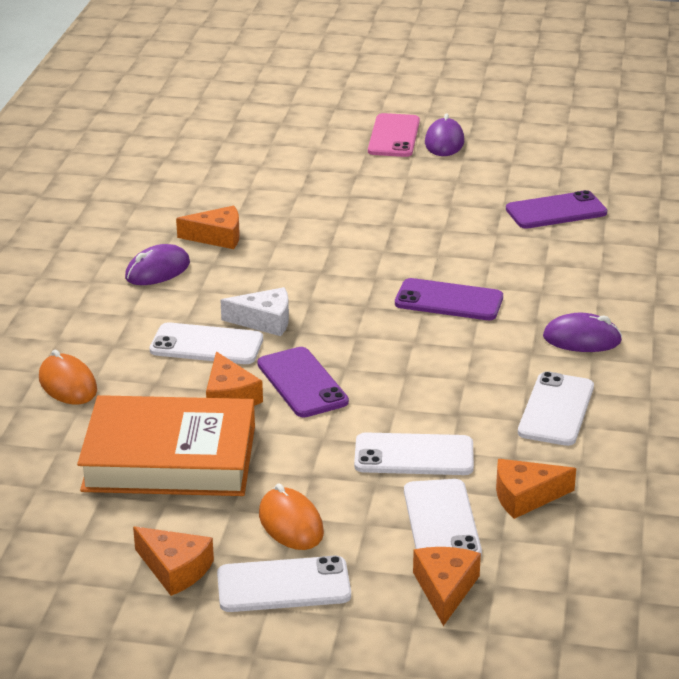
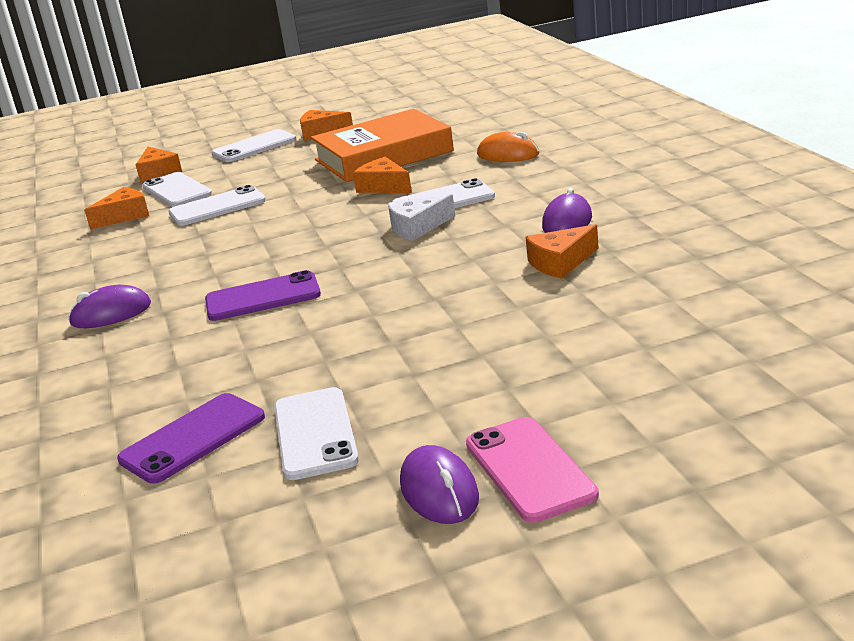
camera: 155 degrees right, 5 degrees down
purple phone [257,347,349,417] -> none
orange mouse [259,483,324,550] -> none
white phone [518,371,594,446] -> white phone moved to [274,387,359,480]

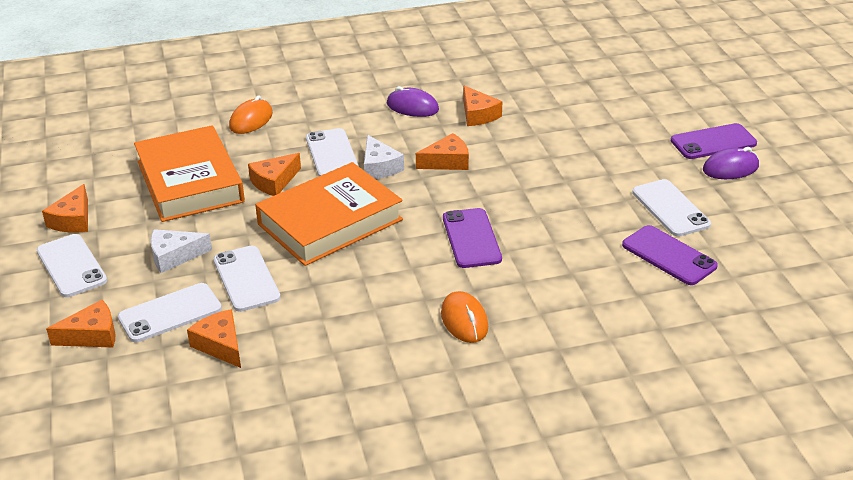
camera: 90 degrees left, 10 degrees up
purple mouse [68,285,151,328] -> orange mouse [441,291,488,343]
white phone [274,387,359,480] -> white phone turned 75 degrees clockwise [632,179,711,237]
pink phone [466,417,599,523] -> purple phone [671,123,757,159]
none -> white cheese [151,229,212,273]
none -> orange book [255,162,403,266]
none -> orange cheese [416,133,469,170]

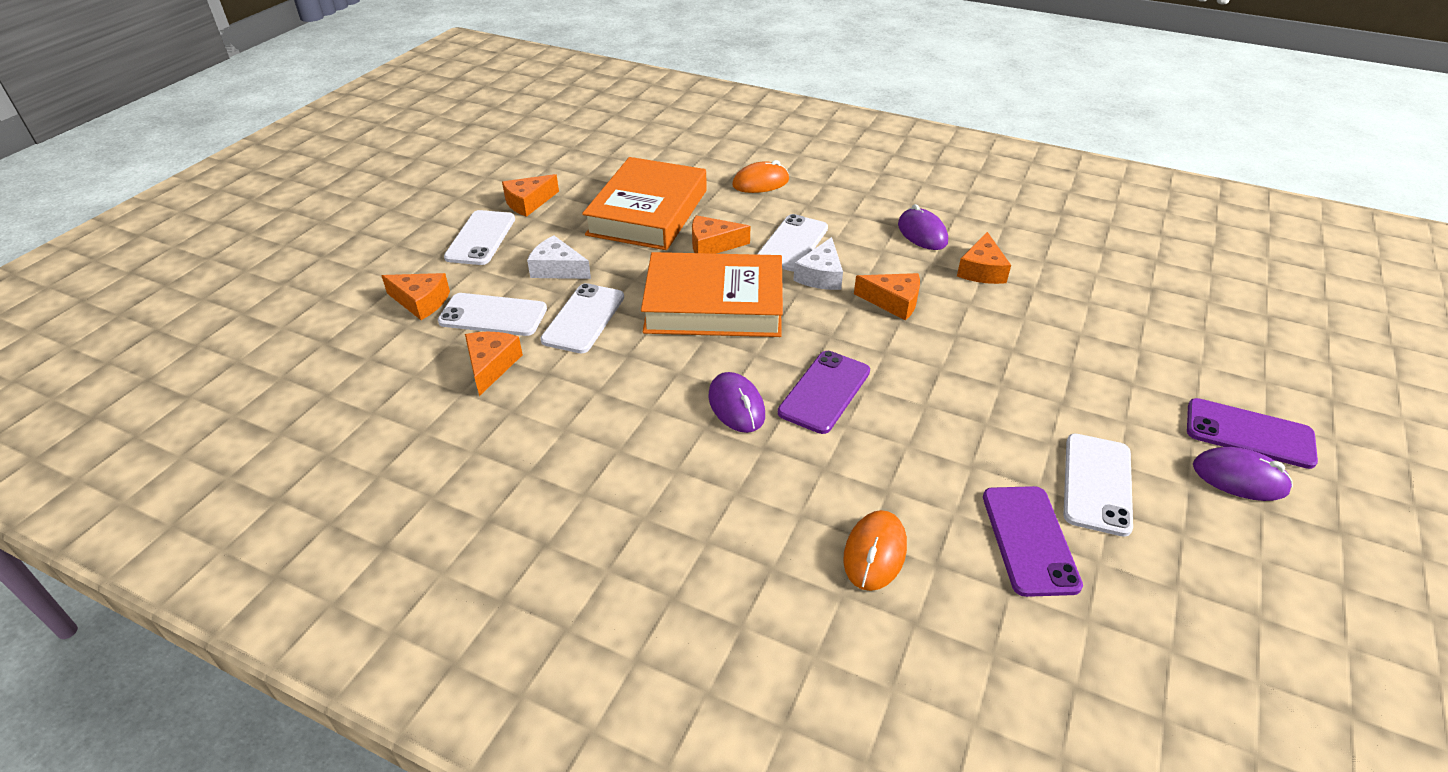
camera: 40 degrees right, 5 degrees up
orange mouse [441,291,488,343] -> orange mouse moved to [843,510,907,591]
none -> purple mouse [708,372,765,433]

